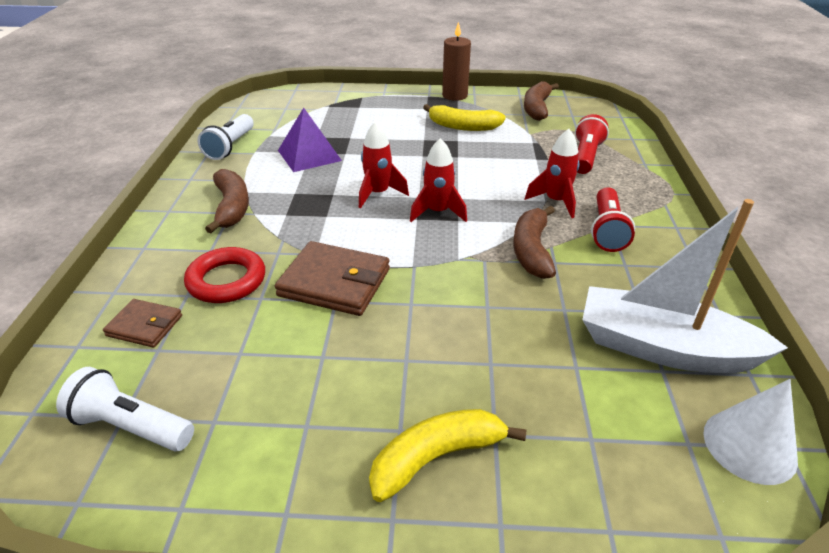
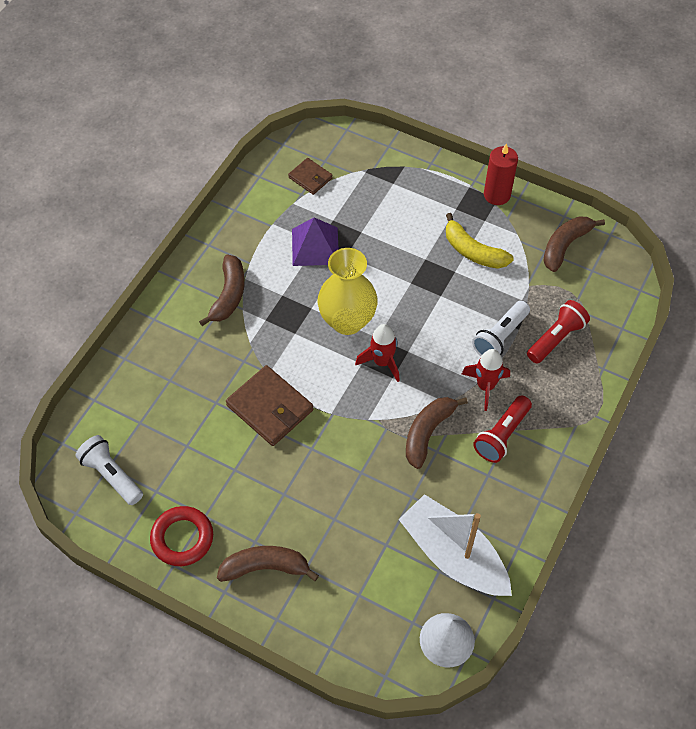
camera: 25 degrees right, 20 degrees up
brown wallet [103,299,182,348] -> brown wallet moved to [288,158,333,195]
red ring [184,247,265,303] -> red ring moved to [150,506,213,566]
white flashlight [197,114,254,160] -> white flashlight moved to [472,301,530,356]
red rocket [359,121,409,208] -> yellow vase [317,248,378,335]
yellow banana [369,409,527,502] -> brown banana [217,546,319,582]
brown candle [442,22,471,101] -> red candle [484,143,518,205]

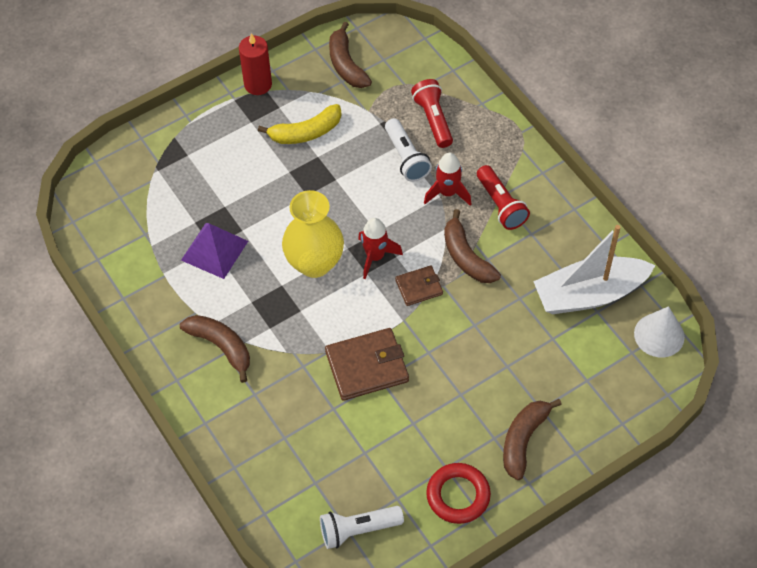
camera: 60 degrees left, 0 degrees up
brown wallet [288,158,333,195] -> brown wallet moved to [395,265,443,306]

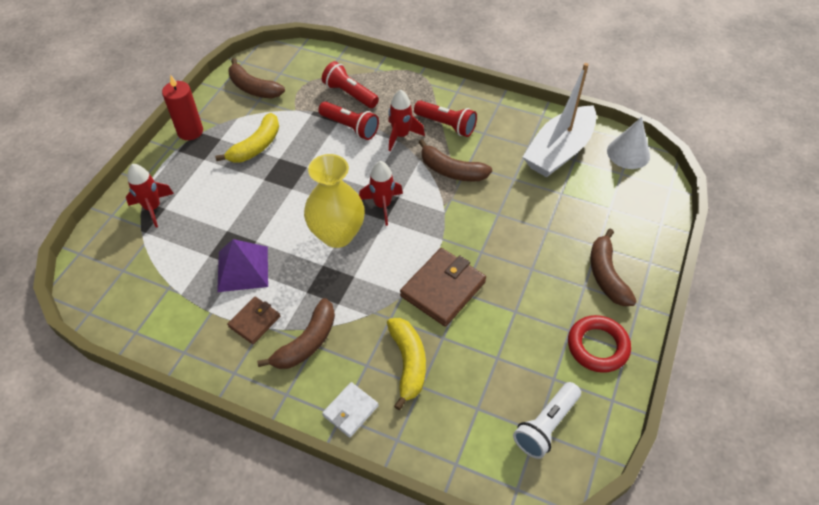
camera: 35 degrees left, 5 degrees down
brown banana [180,315,250,383] -> brown banana turned 120 degrees clockwise [257,298,335,369]
white flashlight [385,118,432,182] -> red flashlight [318,102,379,140]
brown wallet [395,265,443,306] -> brown wallet moved to [227,297,280,344]
none -> red rocket [126,164,174,228]
none -> white wallet [322,382,379,438]
none -> yellow banana [387,318,426,410]

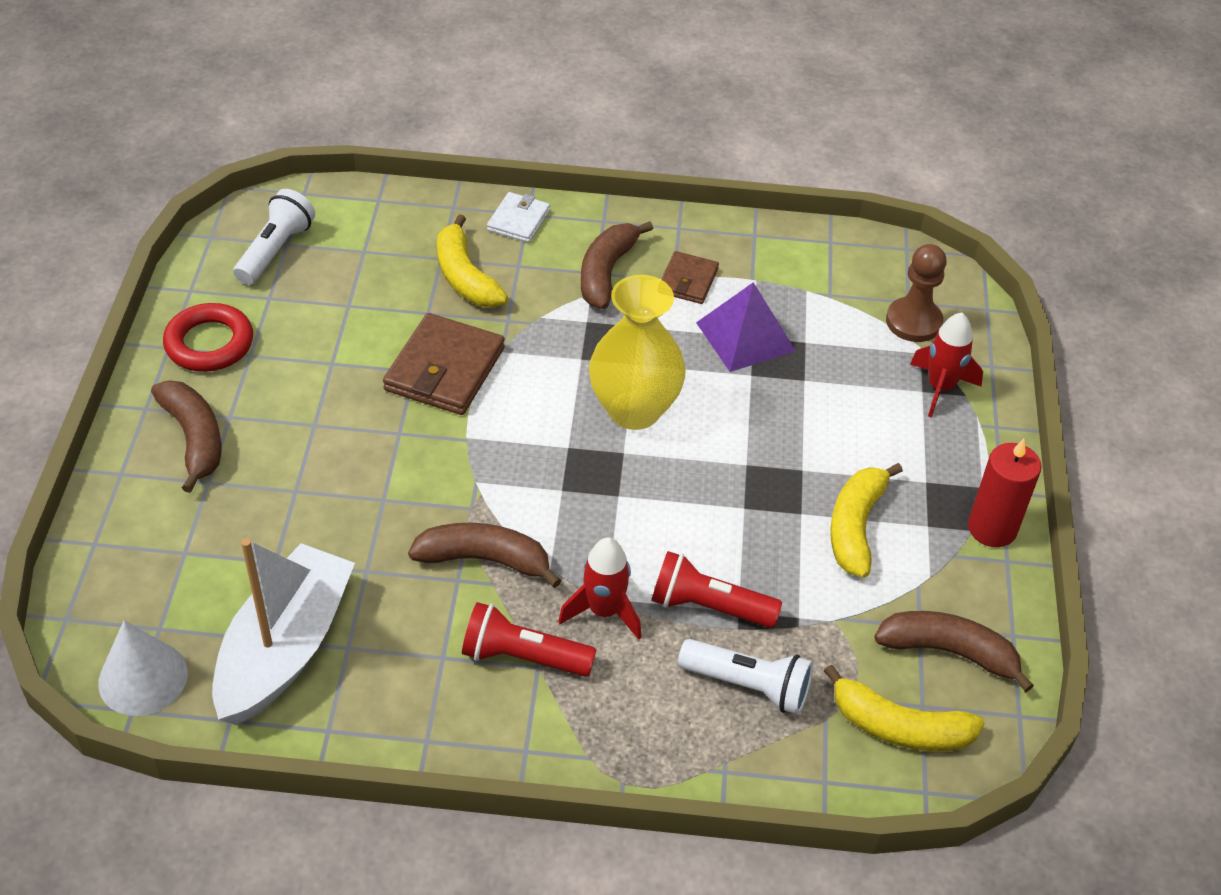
camera: 160 degrees right, 5 degrees down
red flashlight [322,61,379,108] -> white flashlight [678,639,813,715]
red rocket [359,161,403,226] -> none
none -> yellow banana [824,664,985,751]
none -> brown pawn [886,244,947,342]

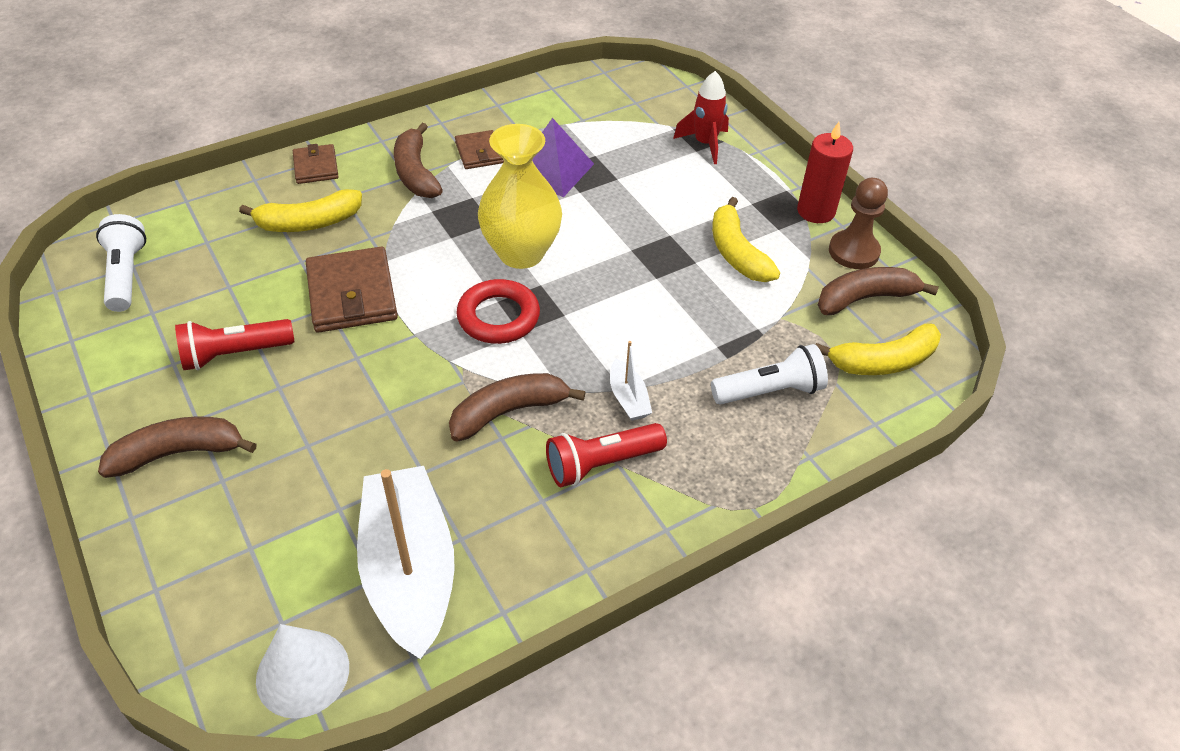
camera: 35 degrees left, 0 degrees up
brown banana [151,380,221,493] -> brown banana turned 45 degrees counterclockwise [98,416,257,478]
red ring [163,303,253,372] -> red ring moved to [456,279,540,344]
yellow banana [437,214,508,308] -> yellow banana turned 45 degrees counterclockwise [239,189,362,232]
white wallet [487,192,550,243] -> brown wallet [293,144,339,184]
red rocket [558,537,641,640] -> white boat [610,341,652,421]
red flashlight [651,551,782,628] -> red flashlight moved to [175,319,294,370]
brown pawn [886,244,947,342] -> brown pawn moved to [829,178,888,269]

